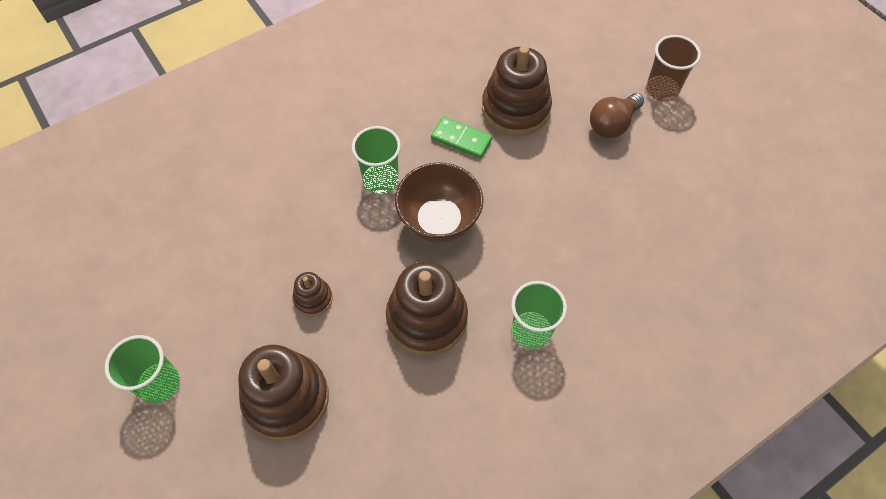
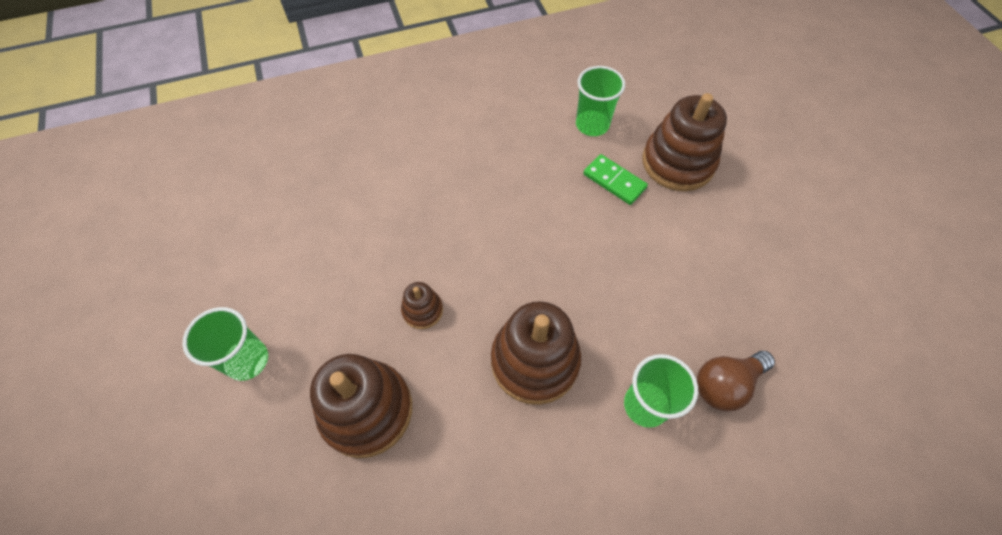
camera: 15 degrees right, 0 degrees up
green cup [352,126,401,194] -> green cup moved to [576,66,625,136]
brown bowl [395,162,483,242] -> none
brown light bulb [590,93,644,138] -> brown light bulb moved to [697,351,775,412]
brown cup [646,35,701,101] -> none

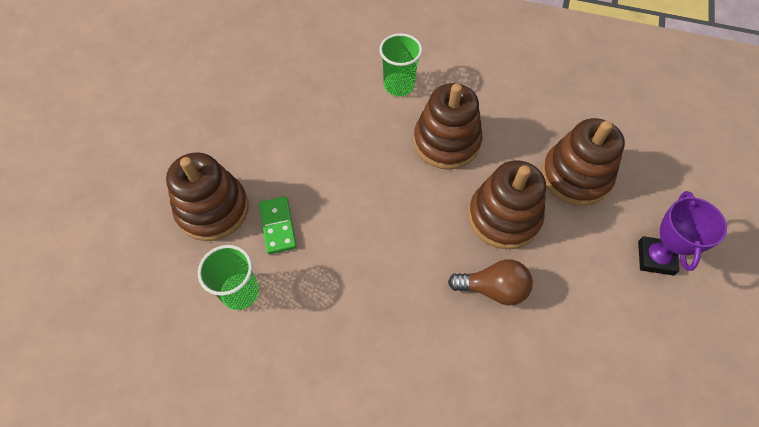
camera: 145 degrees left, 0 degrees up
green cup [182,307,268,381] -> purple trophy [638,191,727,275]
brown stacking toy [401,282,443,329] -> brown stacking toy [468,160,546,249], size x2.06
brown light bulb [697,351,775,412] -> brown light bulb moved to [448,259,533,305]

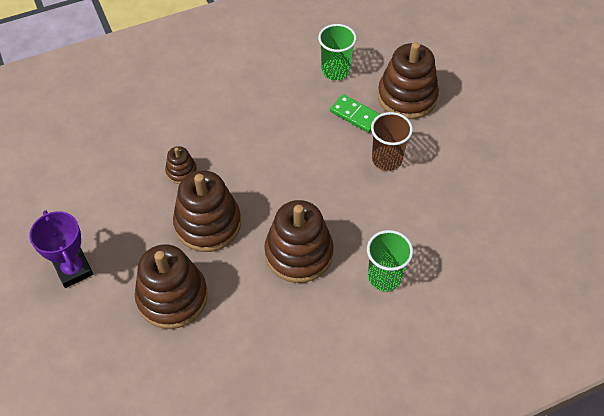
camera: 140 degrees right, 5 degrees down
brown light bulb [448,259,533,305] -> brown stacking toy [165,146,197,184]
none -> brown cup [371,112,413,171]

